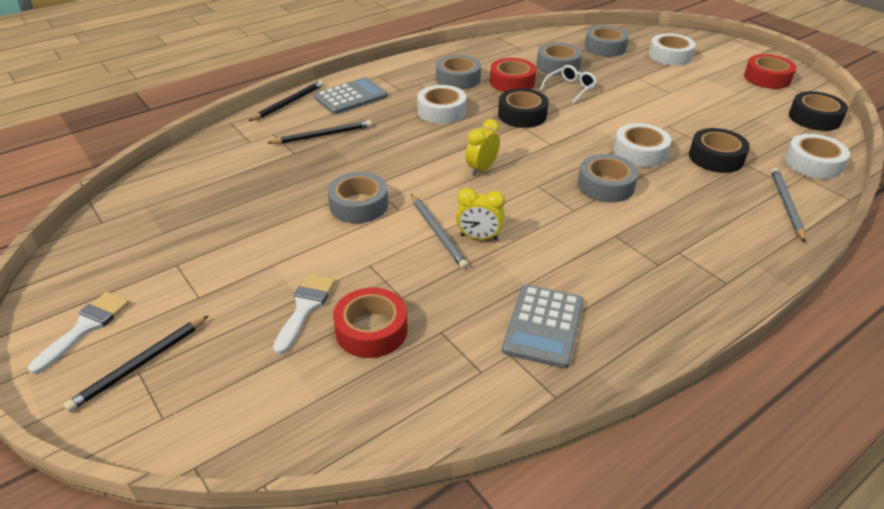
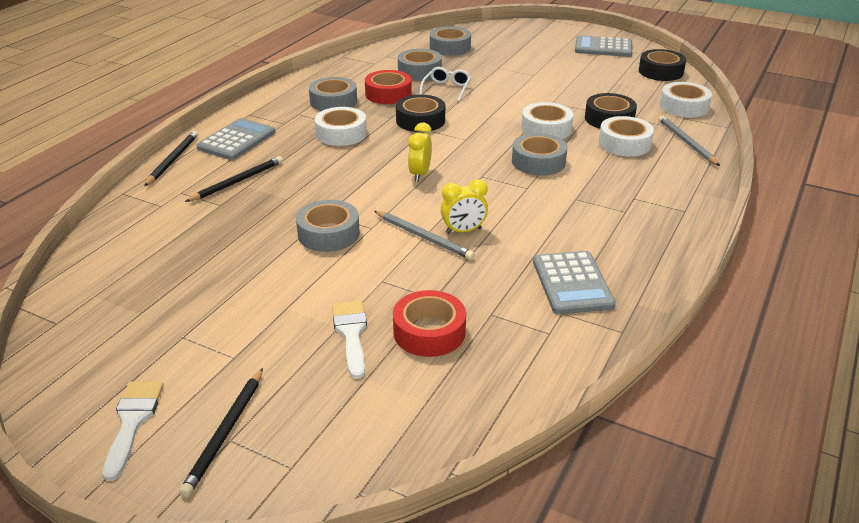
camera: 25 degrees left, 5 degrees down
white tape [649,34,696,66] -> white tape moved to [599,116,654,156]
red tape [744,54,796,89] -> grey calculator [575,35,632,57]

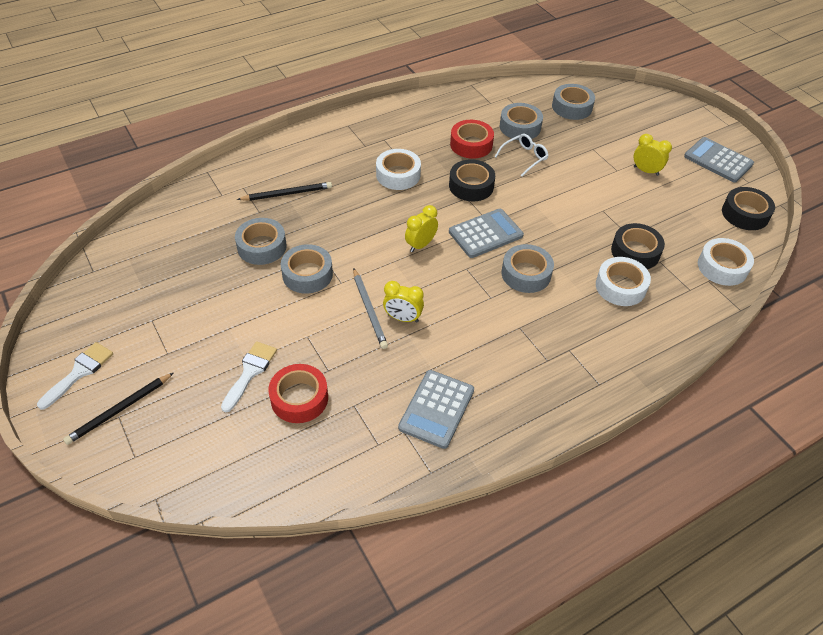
camera: 30 degrees right, 15 degrees up
black pencil [144,131,198,186] -> none
grey calculator [196,118,276,160] -> grey calculator moved to [449,209,524,258]
grey tape [309,77,357,111] -> grey tape moved to [235,218,286,265]
white tape [521,102,573,139] -> none
grey pencil [659,115,720,166] -> none
none -> yellow clock [634,134,672,176]

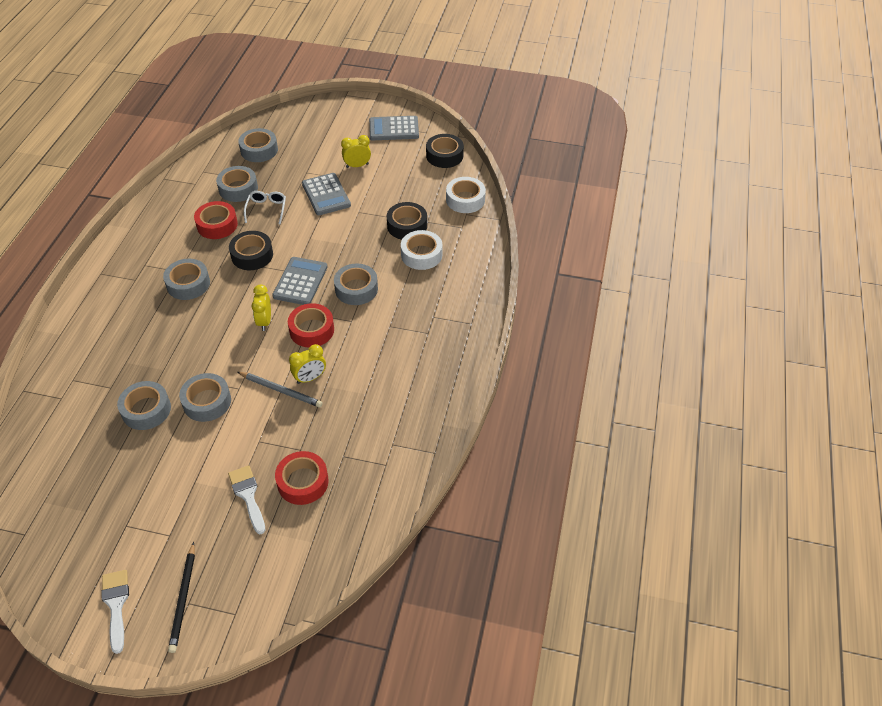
camera: 45 degrees left, 0 degrees up
black pencil [237,182,332,201] -> none
white tape [376,149,421,190] -> grey tape [163,259,210,300]
grey calculator [398,370,474,449] -> grey calculator moved to [302,173,351,215]
none -> red tape [288,303,334,348]

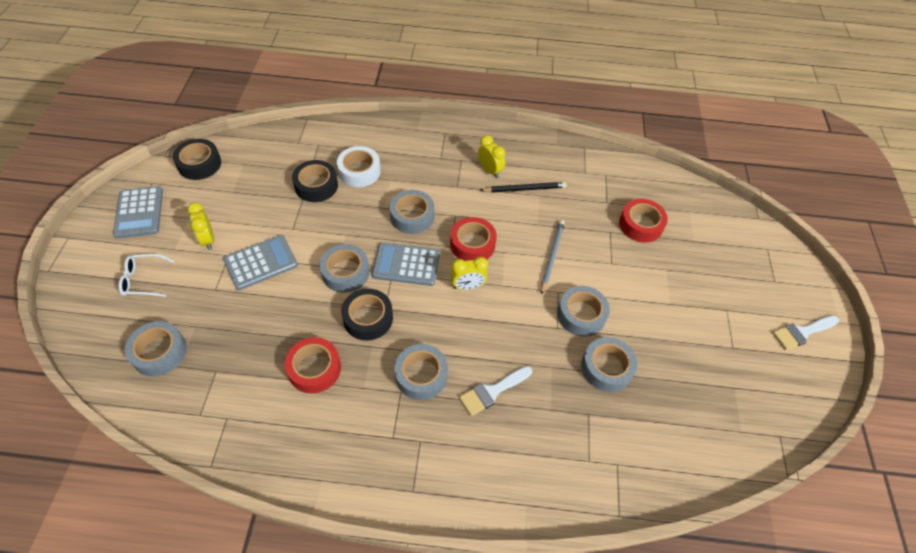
camera: 100 degrees left, 5 degrees up
black pencil [168,542,195,653] -> black pencil moved to [480,182,567,193]
grey tape [216,166,258,202] -> grey tape moved to [319,244,369,293]
white brush [228,465,266,534] -> white brush moved to [459,366,532,416]
white glasses [244,191,286,225] -> white glasses moved to [119,254,174,297]
yellow clock [289,344,326,384] -> yellow clock moved to [478,135,505,178]
white tape [446,177,486,213] -> none

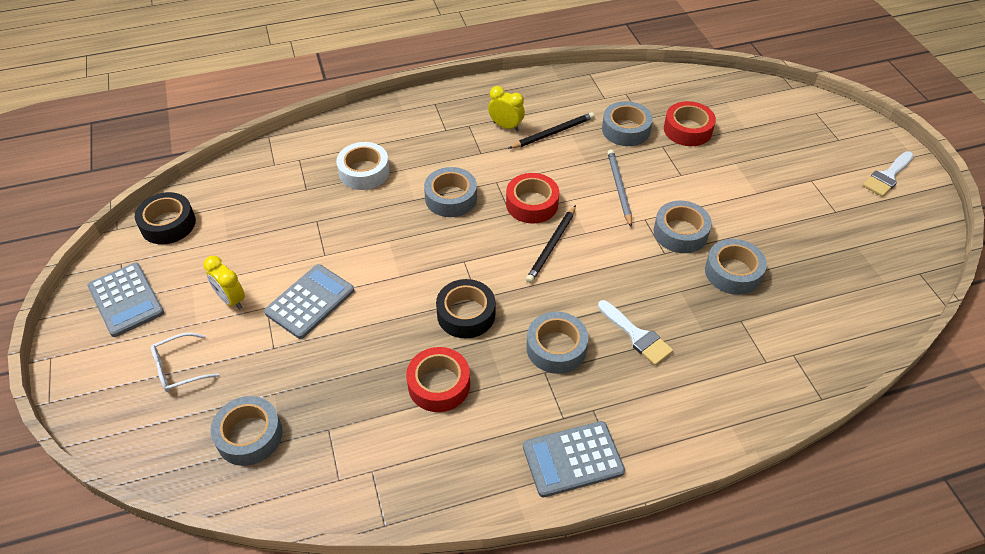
camera: 20 degrees left, 5 degrees down
black tape [292,160,338,202] -> none
grey tape [319,244,369,293] -> grey tape moved to [602,101,653,146]
grey calculator [372,242,440,286] -> grey calculator moved to [523,421,625,497]
yellow clock [451,257,488,290] -> black pencil [526,205,576,283]
white brush [459,366,532,416] -> white brush turned 75 degrees counterclockwise [598,300,673,366]

